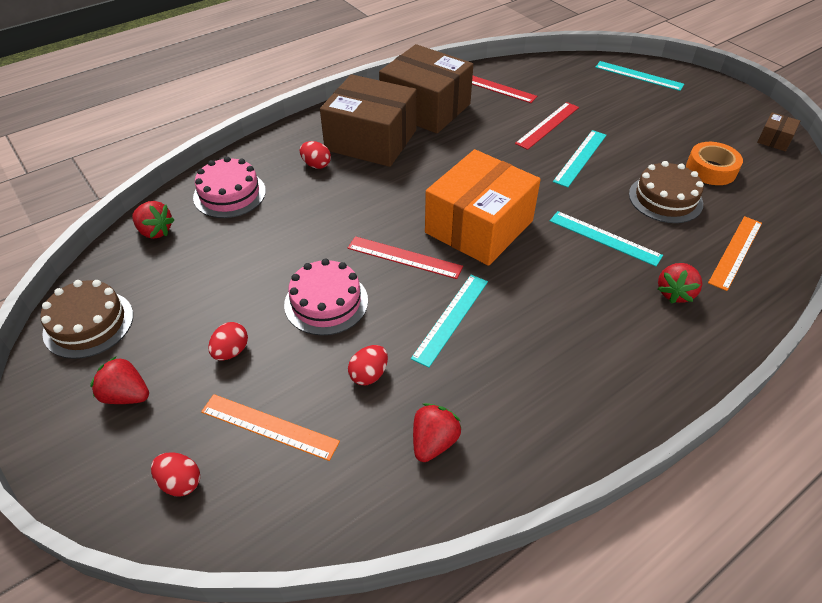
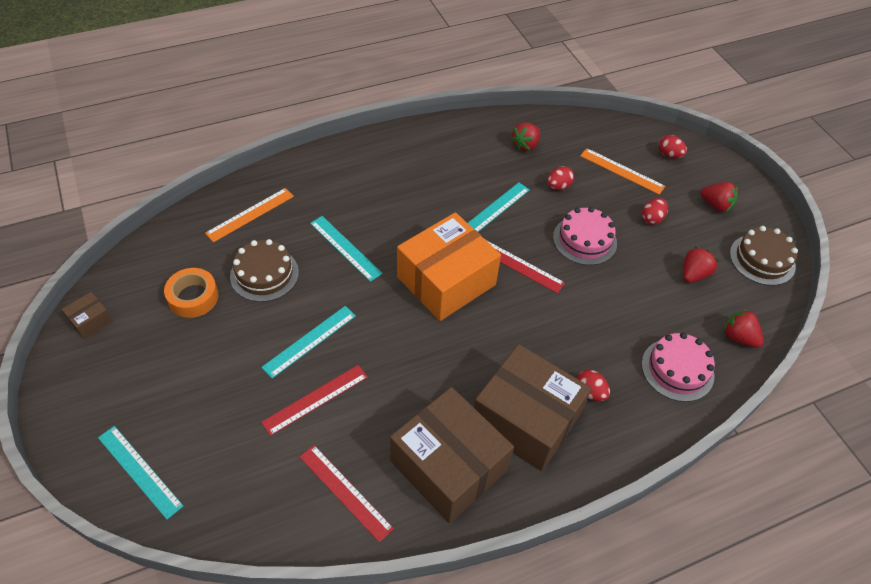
camera: 170 degrees left, 5 degrees up
red strawberry [658,263,702,304] -> red strawberry moved to [683,246,718,283]

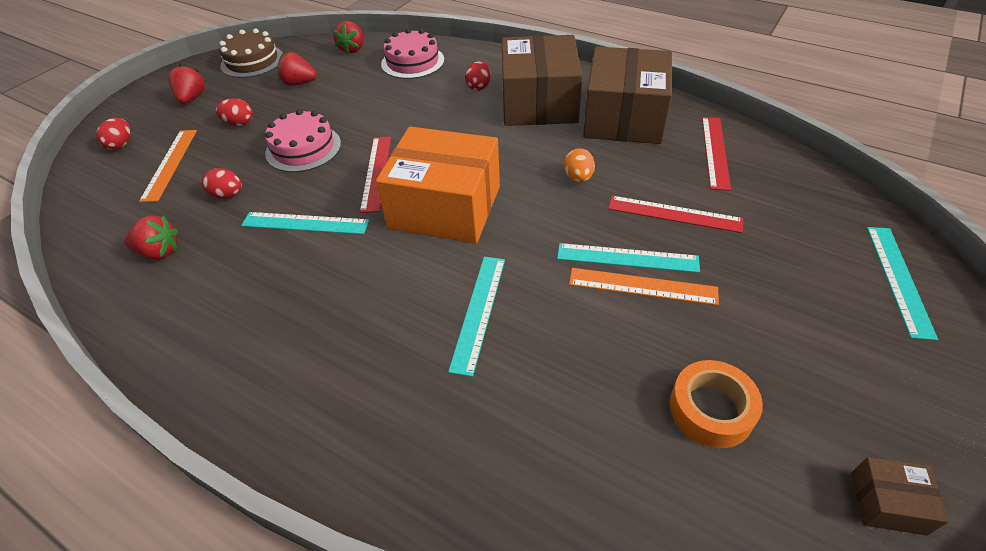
camera: 120 degrees left, 5 degrees down
orange ruler [205,188,294,242] -> orange ruler moved to [569,268,719,305]
brown cake [230,239,299,302] -> none
none -> orange egg [564,148,595,183]

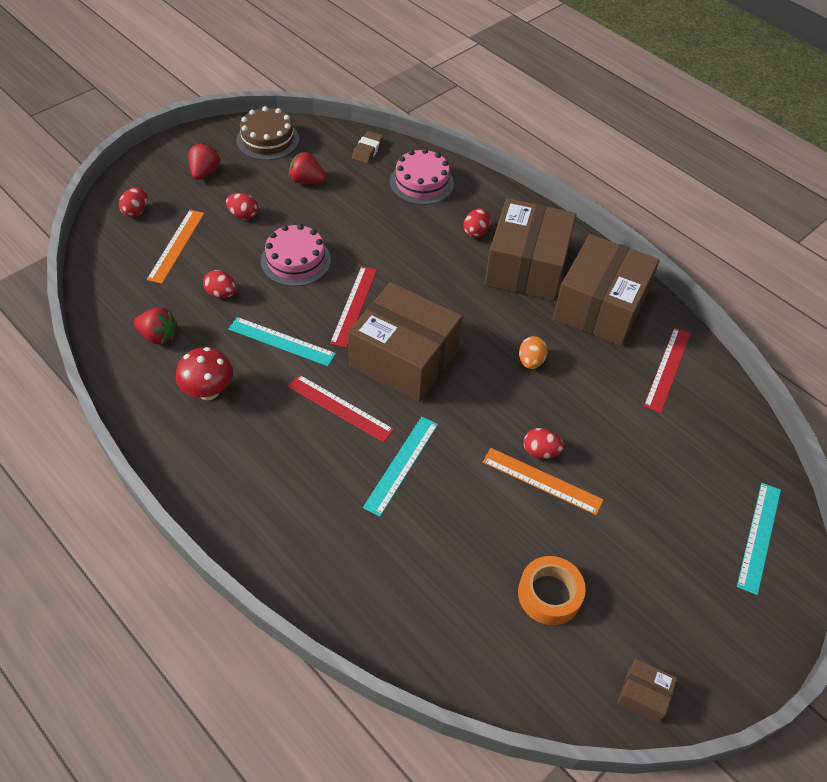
camera: 10 degrees right, 5 degrees up
red strawberry [333,21,364,54] -> brown eraser [352,131,384,163]
orange box [376,127,500,243] -> brown box [348,282,462,402]
turquoise ruler [557,243,700,273] -> red egg [523,428,564,459]
red ruler [608,196,744,233] -> red ruler moved to [288,375,394,443]
none -> red mushroom [176,347,233,400]

